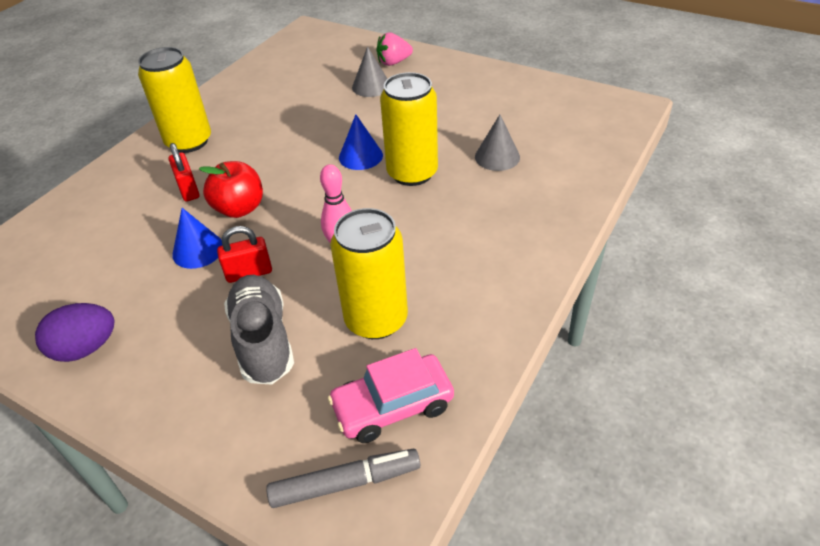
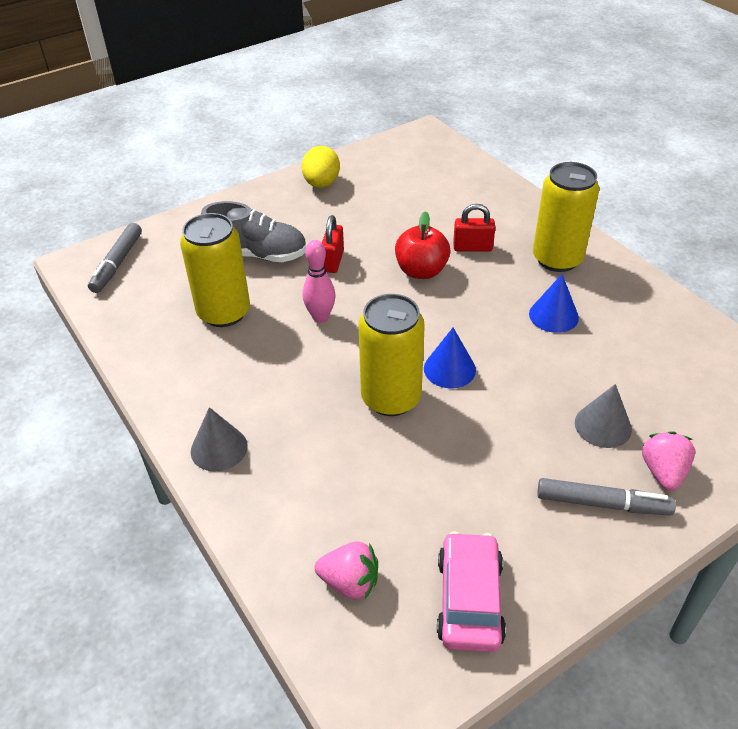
camera: 115 degrees right, 0 degrees up
purple egg [35,303,115,362] -> yellow egg [302,146,340,188]
blue cone [172,208,222,269] -> blue cone moved to [529,274,579,333]
pink car [328,348,454,443] -> pink car moved to [437,531,506,652]
grey cone [475,115,520,171] -> grey cone moved to [191,407,248,472]
none -> pink strawberry [315,541,378,599]
none -> grey marker [537,478,676,515]

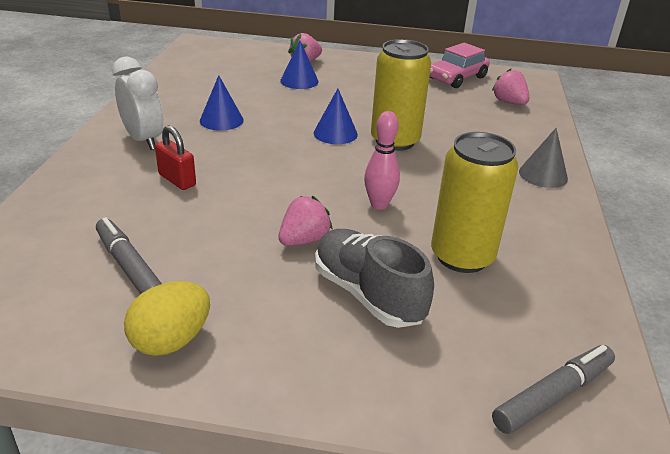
camera: 140 degrees left, 10 degrees down
red padlock [322,215,344,273] -> pink strawberry [279,196,333,246]
red apple [395,211,450,279] -> none
yellow can [533,162,599,272] -> white clock [112,57,163,150]
grey marker [537,478,676,515] -> grey marker moved to [96,217,162,294]
grey cone [575,384,632,448] -> blue cone [280,41,319,89]

